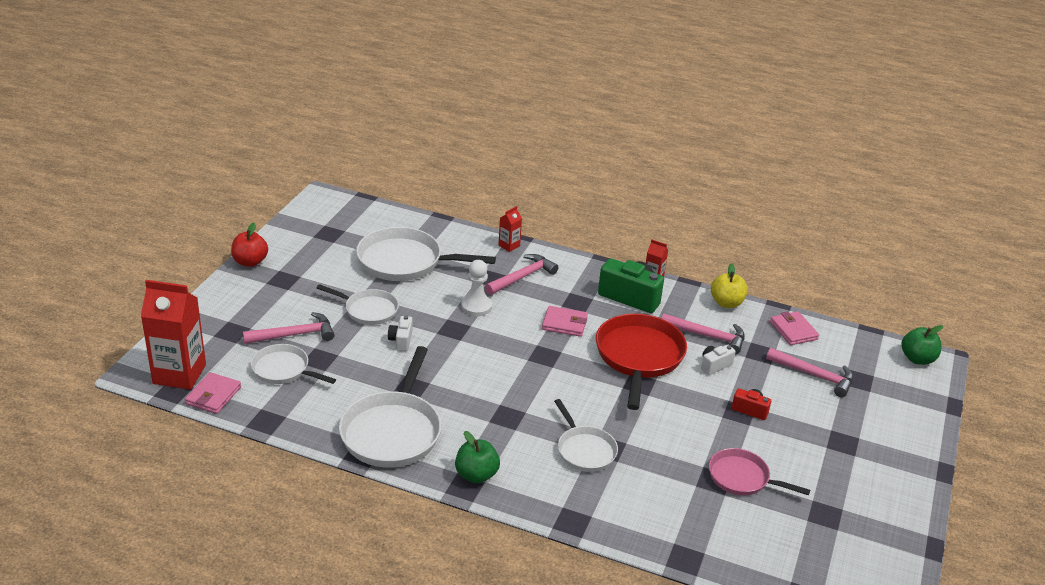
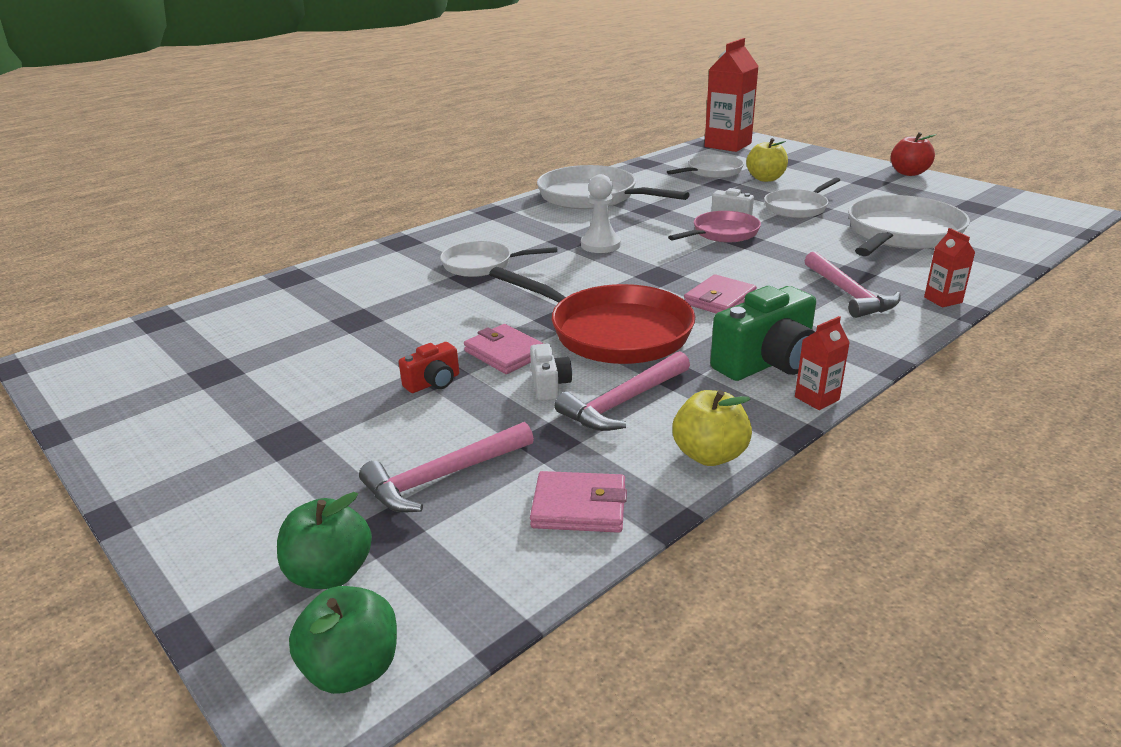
camera: 120 degrees right, 5 degrees down
pink wallet [185,372,241,414] -> pink wallet moved to [464,324,544,374]
pink hammer [243,312,334,344] -> yellow apple [746,138,788,182]
green apple [455,431,500,483] -> green apple moved to [277,492,372,589]
white pawn [461,260,492,316] -> white pawn moved to [581,174,621,253]
pink pan [709,448,810,495] -> pink pan moved to [668,211,761,242]

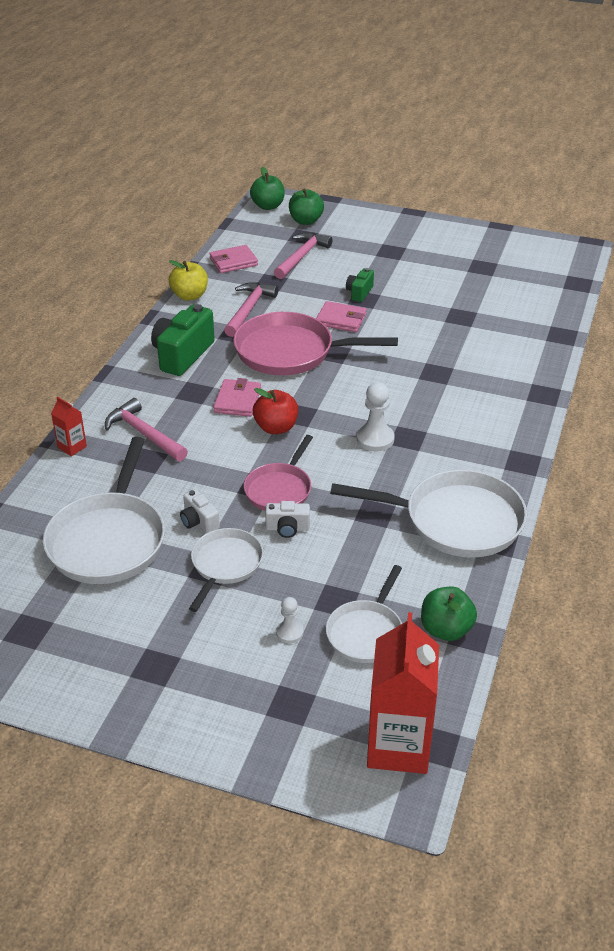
camera: 150 degrees right, 10 degrees up
red camera [399,342,459,393] -> green camera [346,268,374,302]
white pan [440,241,557,277] -> none
red pan [489,267,695,364] -> pink pan [233,312,398,375]
white camera [530,344,572,401] -> white camera moved to [180,489,220,534]
yellow apple [746,138,788,182] -> white pawn [276,597,303,643]
red carton [795,316,850,410] -> none
red apple [891,132,937,176] -> red apple moved to [253,388,298,434]
none -> green apple [421,587,477,641]

